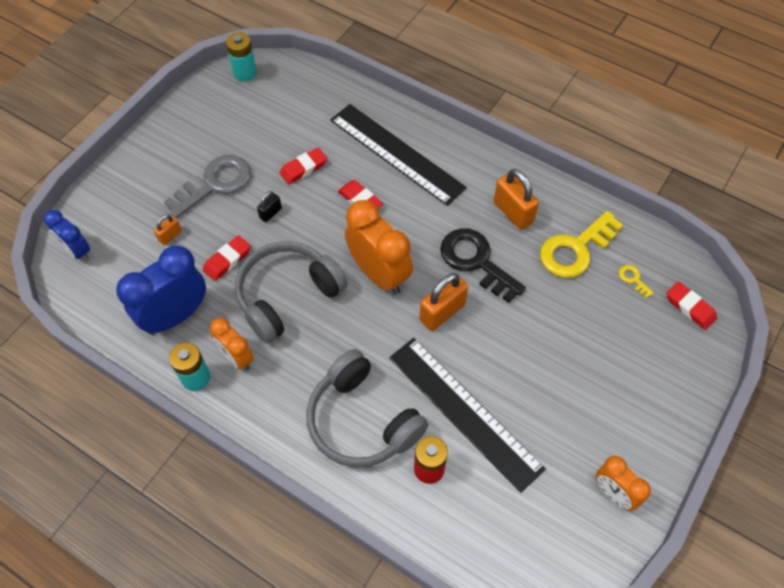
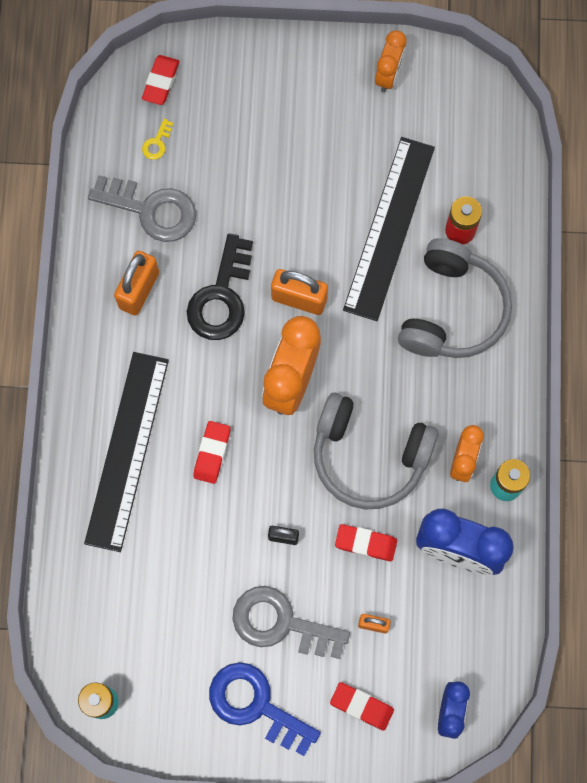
camera: 120 degrees left, 15 degrees up
red eraser [280,147,327,184] -> red eraser moved to [330,682,394,731]
yellow key [540,211,623,278] -> grey key [88,175,196,242]
none -> blue key [209,662,321,756]

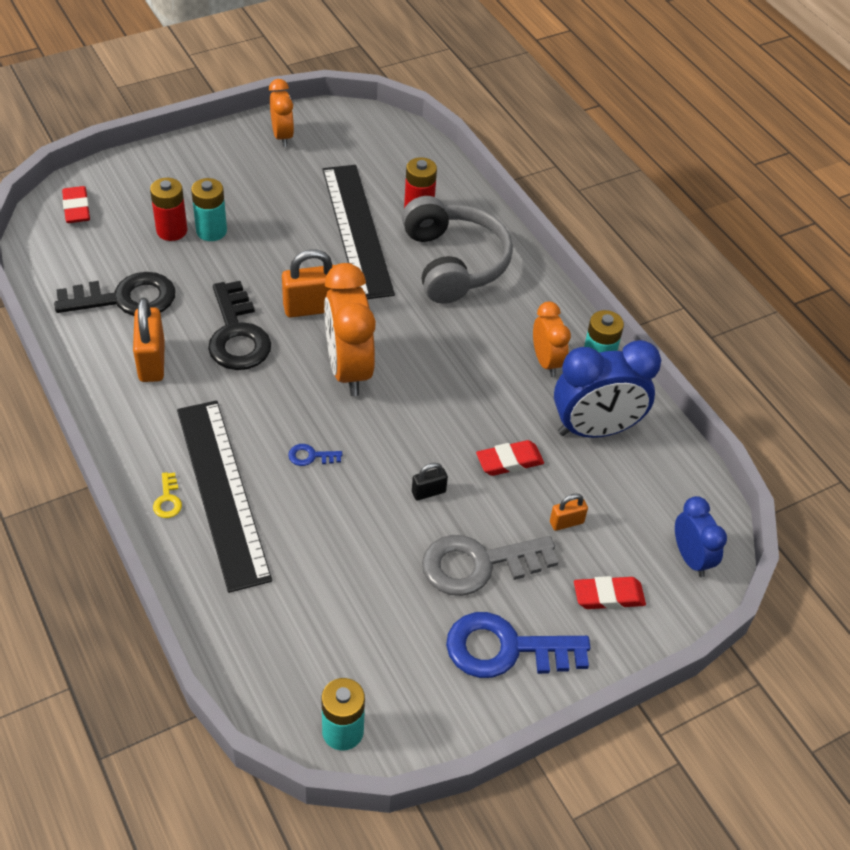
camera: 35 degrees left, 25 degrees down
grey key [88,175,196,242] -> black key [54,272,176,316]
yellow key [142,119,173,160] -> yellow key moved to [153,472,182,518]
red eraser [193,421,230,484] -> blue key [288,444,342,466]
grey headphones [314,393,439,510] -> none
none -> red battery [150,178,187,241]
none -> turquoise battery [191,178,227,241]

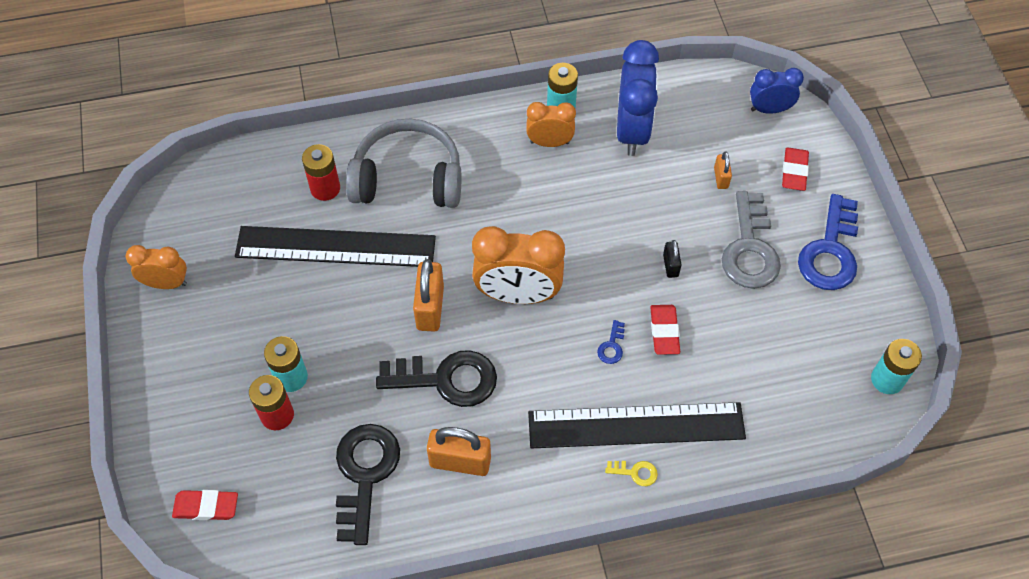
camera: 70 degrees left, 10 degrees up
red eraser [476,440,544,476] -> red eraser moved to [650,305,680,355]

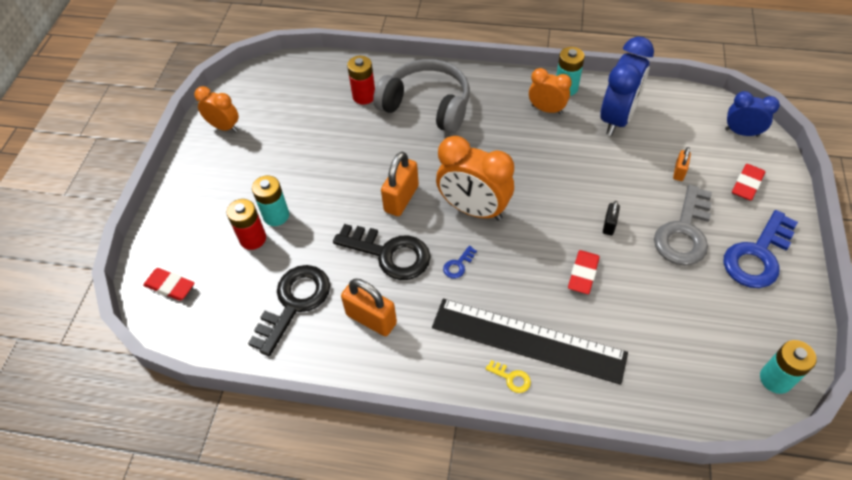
camera: 25 degrees right, 5 degrees down
black ruler [235,226,436,267] -> none
blue key [597,320,625,364] -> blue key moved to [443,246,477,279]

